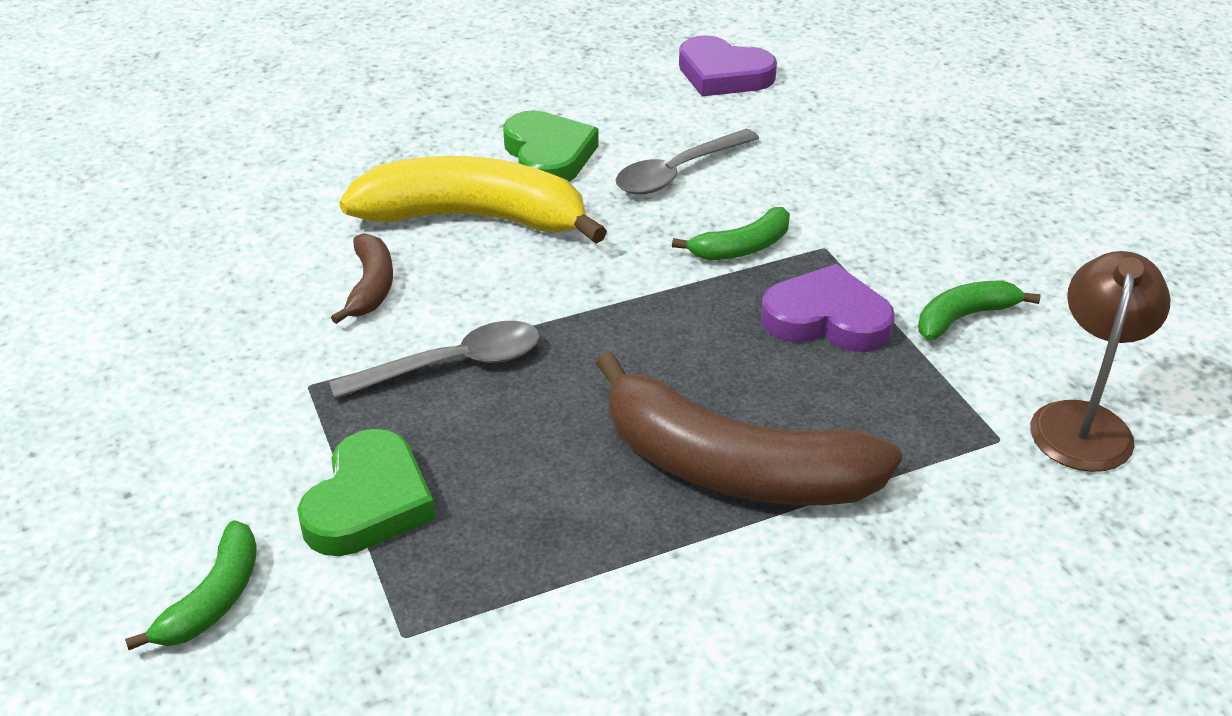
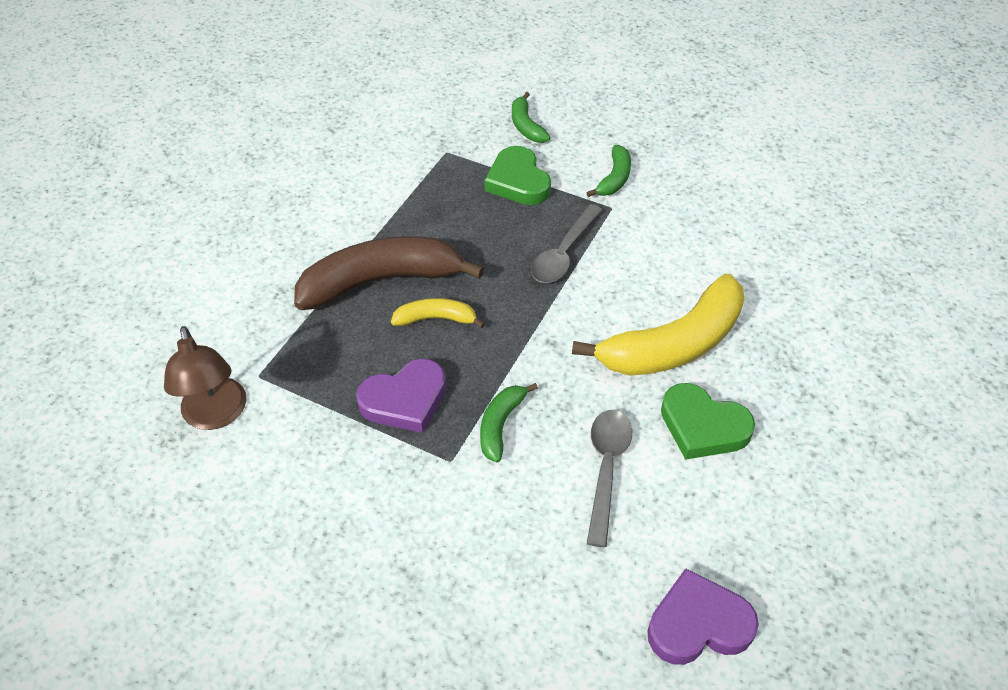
camera: 140 degrees right, 10 degrees up
brown banana [331,233,393,324] -> none
green banana [918,280,1040,341] -> green banana moved to [586,145,631,197]
none -> yellow banana [391,298,485,328]

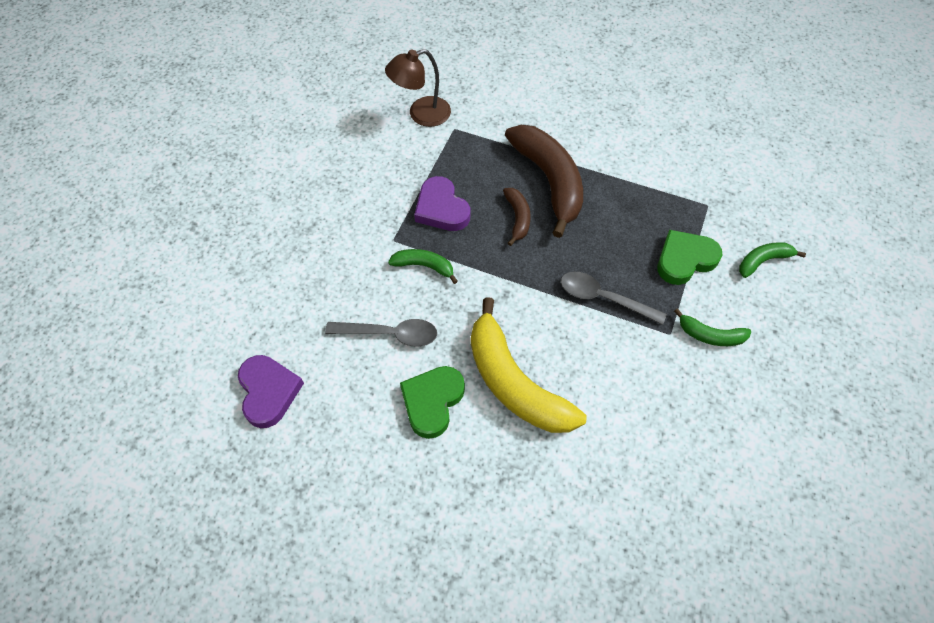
camera: 85 degrees right, 10 degrees up
yellow banana [391,298,485,328] -> brown banana [503,188,531,246]

